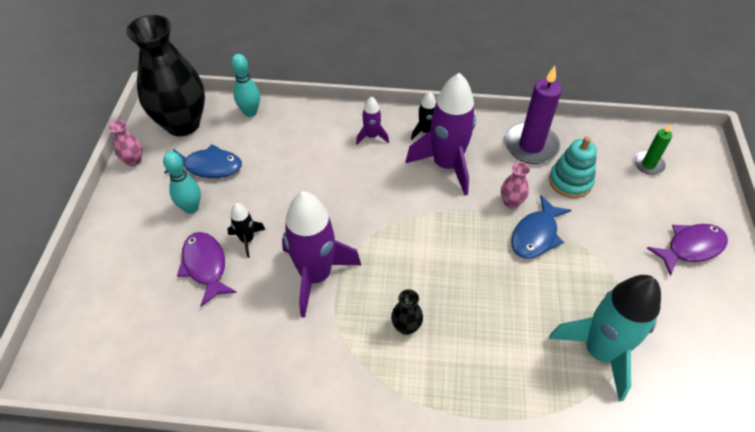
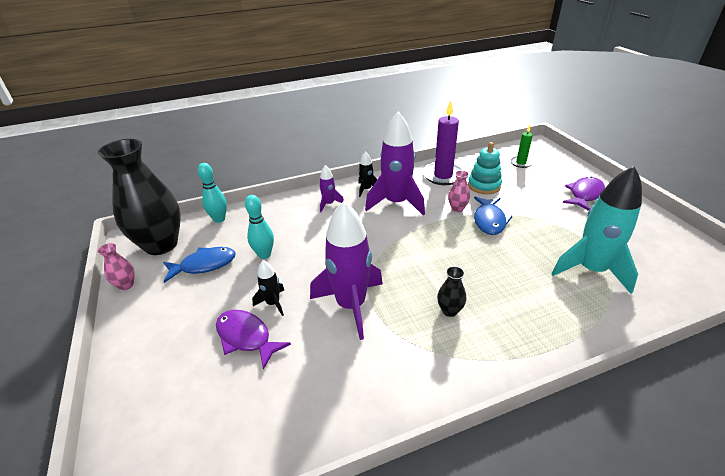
camera: 25 degrees left, 15 degrees down
turquoise bowling pin [163,151,201,214] -> turquoise bowling pin moved to [245,195,274,259]

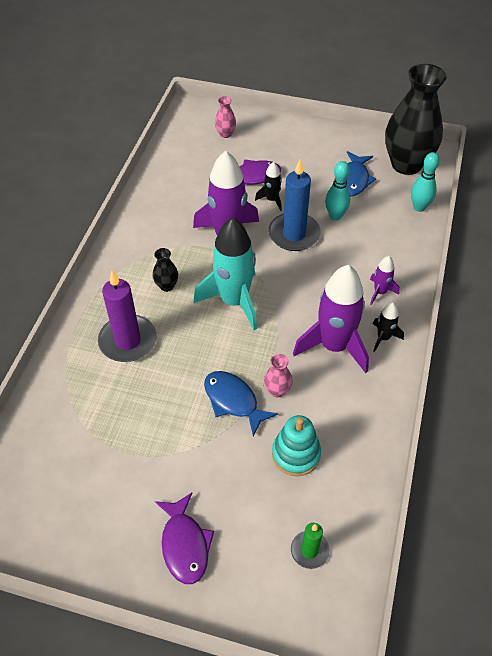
camera: 125 degrees right, 15 degrees up
pink vase [98,243,134,290] -> pink vase moved to [215,96,236,138]
purple candle [423,101,463,185] -> purple candle moved to [98,271,157,362]
turquoise rocket [551,166,642,294] -> turquoise rocket moved to [193,217,257,330]
none -> blue candle [268,160,321,251]

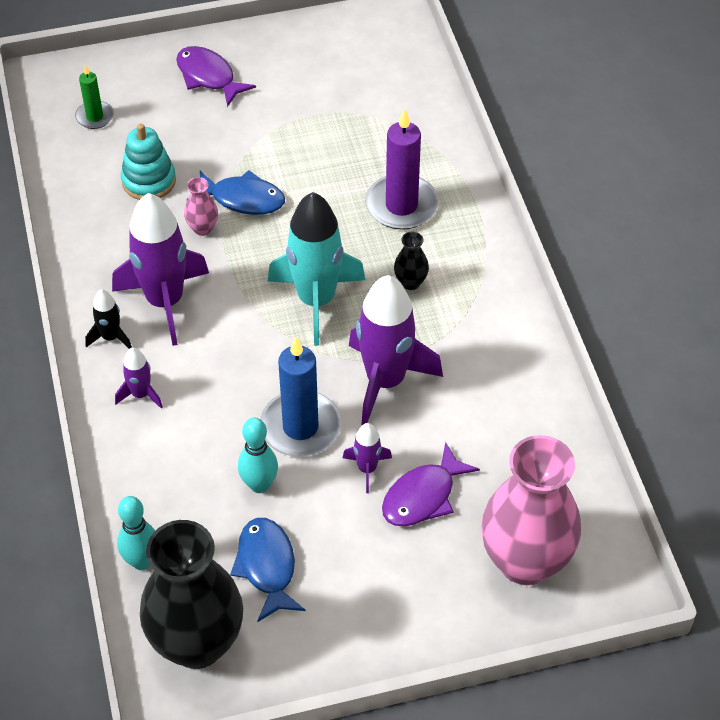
camera: 150 degrees right, 0 degrees up
pink vase [215,96,236,138] -> pink vase [481,435,581,585], size x2.47
black rocket [255,162,282,211] -> purple rocket [343,423,392,493]

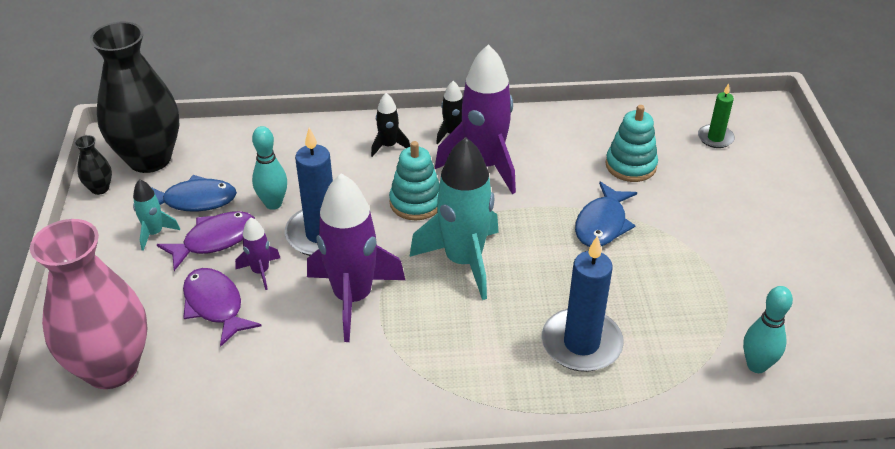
camera: 100 degrees right, 10 degrees down
purple rocket [115,348,163,409] -> black rocket [371,93,410,157]
turquoise bowling pin [117,496,155,570] -> turquoise bowling pin moved to [743,286,793,373]
purple fish [176,46,256,107] -> purple fish moved to [157,211,255,271]
pink vase [184,177,218,236] -> none
purple candle [365,109,439,230] -> blue candle [542,236,624,372]
black vase [394,232,429,290] -> black vase moved to [74,135,112,195]
none -> turquoise rocket [133,179,180,251]
none -> turquoise stacking toy [389,141,440,220]

